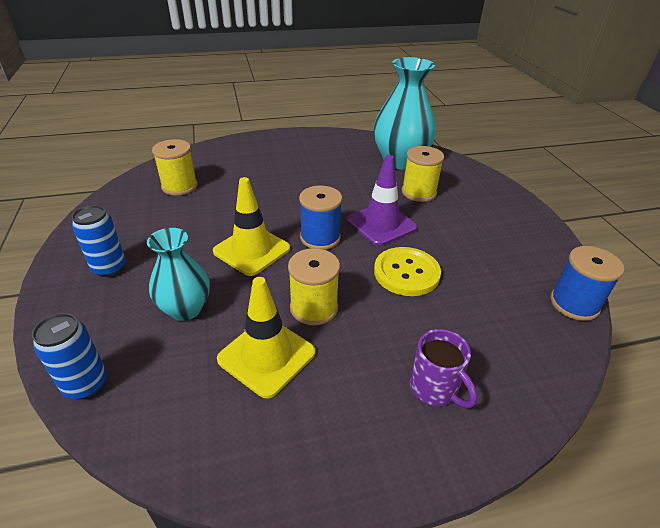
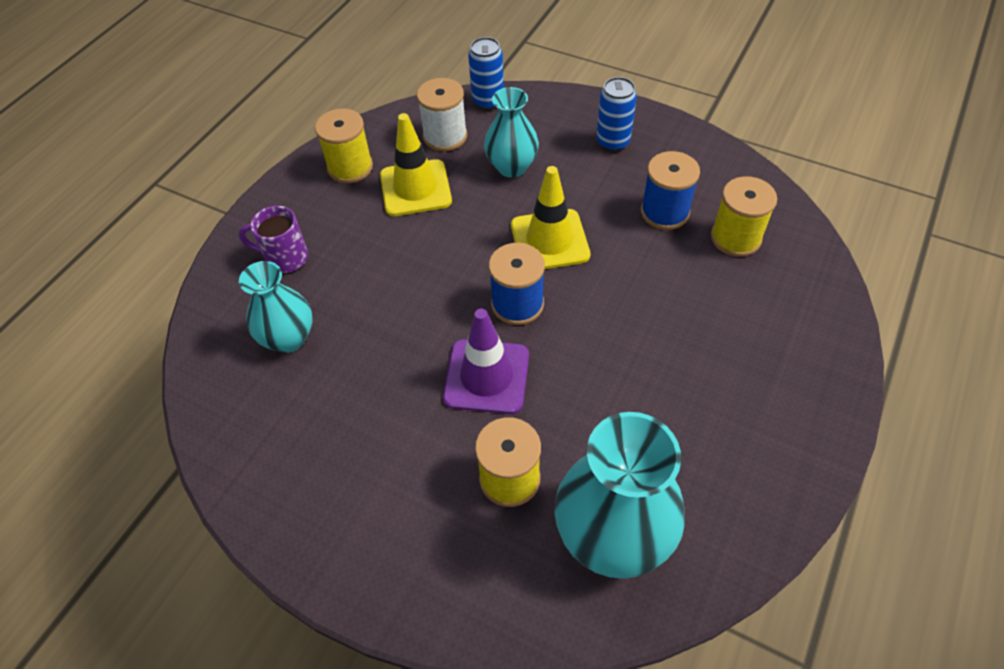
camera: 135 degrees right, 15 degrees up
yellow spool [288,248,340,326] -> yellow spool moved to [315,109,373,183]
yellow button [374,247,441,296] -> none
blue spool [550,246,624,321] -> blue spool moved to [641,151,700,230]
none -> turquoise vase [239,261,312,353]
none -> white spool [417,78,467,151]

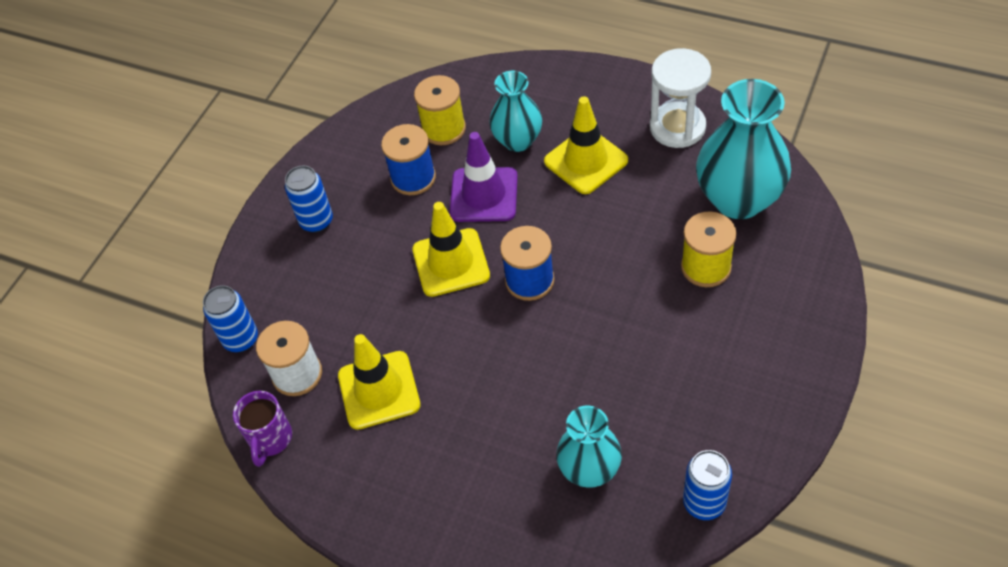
camera: 90 degrees left, 0 degrees up
purple mug [239,206,308,273] -> purple mug moved to [233,391,292,467]
yellow spool [315,109,373,183] -> none
purple traffic cone [443,309,529,414] -> purple traffic cone moved to [450,132,518,222]
turquoise vase [484,87,539,178] -> turquoise vase moved to [489,70,542,152]
none -> yellow traffic cone [544,96,628,194]
none -> white hourglass [650,48,711,148]
none -> blue can [683,450,732,520]

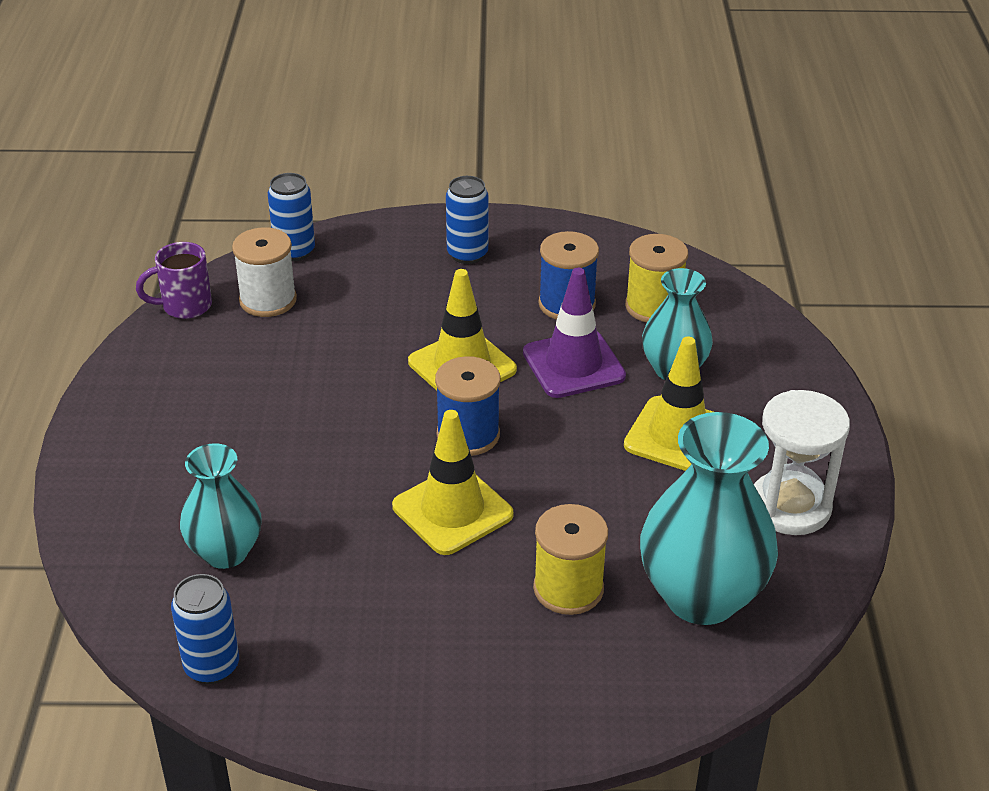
camera: 60 degrees right, 15 degrees down
yellow traffic cone [338,334,421,430] -> yellow traffic cone moved to [392,410,513,555]

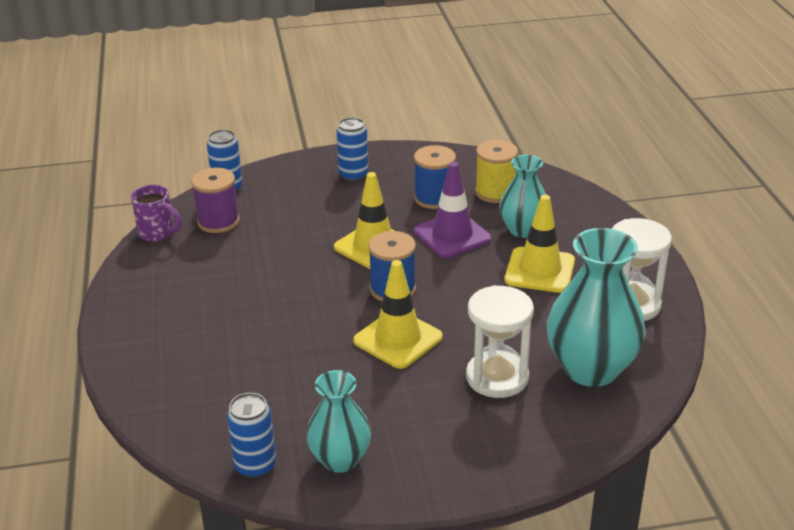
camera: 10 degrees left, 5 degrees down
purple mug [136,242,212,319] -> purple mug turned 120 degrees counterclockwise [131,185,182,242]
turquoise vase [180,443,262,569] -> turquoise vase moved to [306,370,371,473]
white spool [232,227,297,317] -> purple spool [191,168,240,233]
yellow spool [533,504,608,615] -> white hourglass [466,285,534,398]

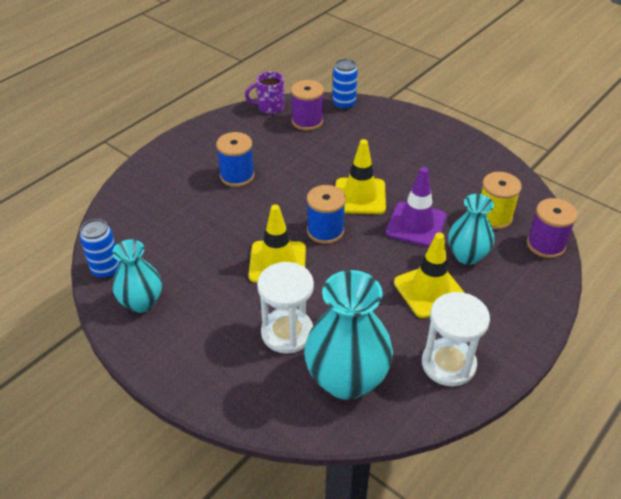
camera: 50 degrees right, 10 degrees up
purple mug [131,185,182,242] -> purple mug turned 90 degrees clockwise [245,71,284,114]
blue can [336,117,369,182] -> none
blue spool [414,145,456,209] -> blue spool moved to [216,132,255,187]
none -> purple spool [527,198,577,258]

